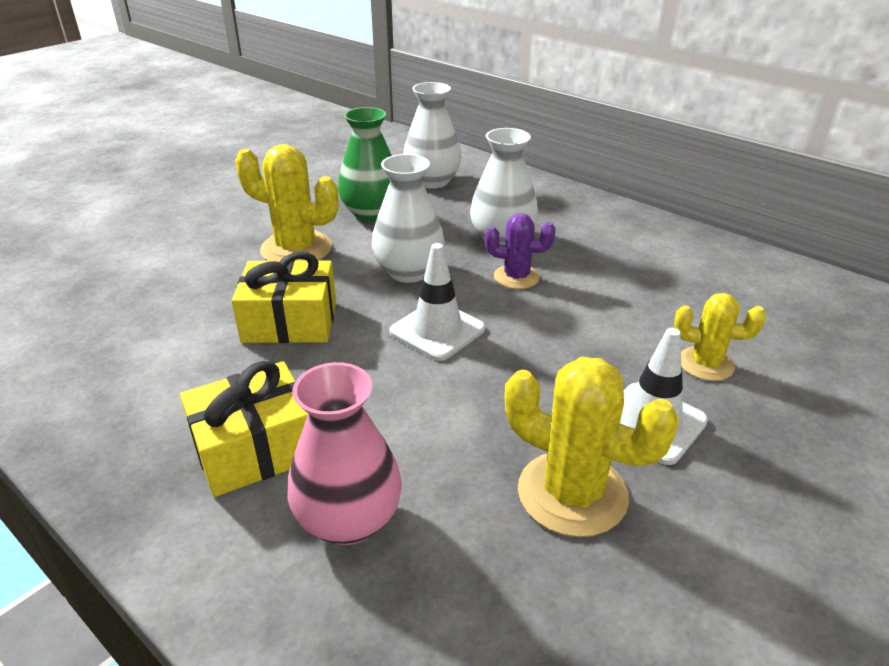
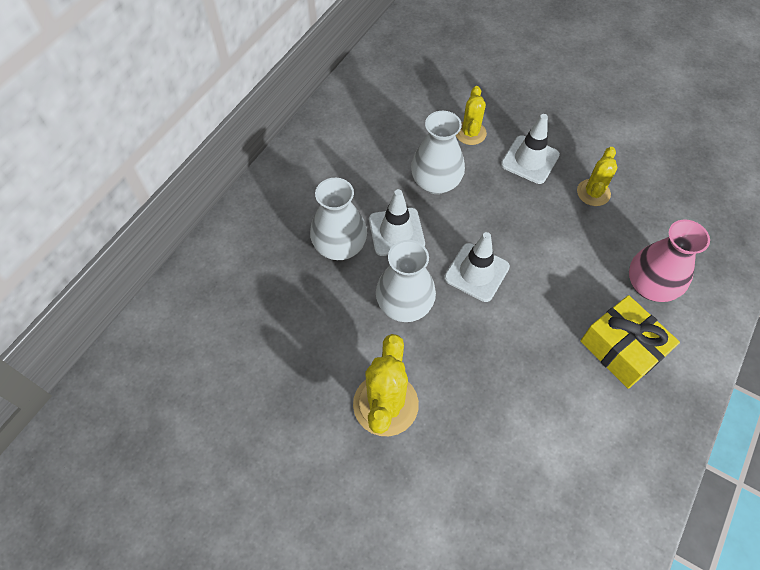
camera: 100 degrees left, 25 degrees up
yellow gift [232,252,336,343] -> none
green vase [338,107,392,222] -> none
white vase [403,82,462,189] -> white vase moved to [411,111,465,194]
purple cactus [485,213,556,289] -> white traffic cone [369,189,425,256]
yellow cactus [504,357,679,537] -> yellow cactus [577,147,617,206], size x0.61

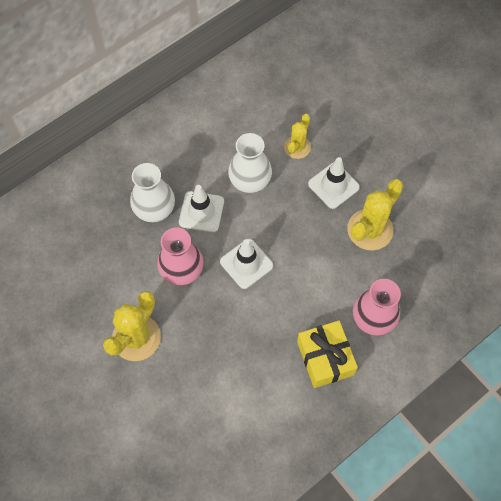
camera: 20 degrees right, 5 degrees up
white vase [376,240,436,322] -> pink vase [157,227,204,286]
yellow cactus [577,147,617,206] -> yellow cactus [347,179,403,250], size x1.64

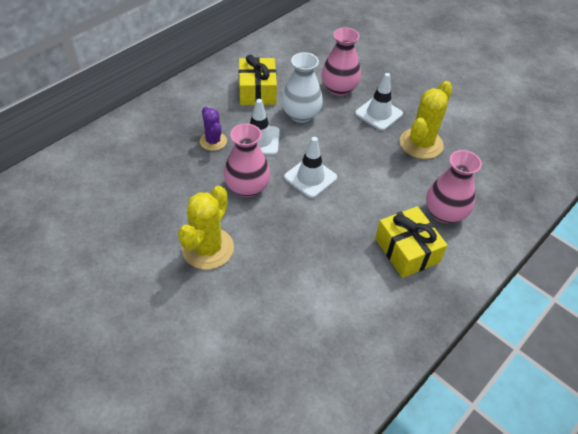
camera: 10 degrees left, 15 degrees down
white vase [130,163,175,222] -> purple cactus [200,106,227,151]
yellow cactus [284,114,311,159] -> pink vase [321,27,361,96]
none -> yellow gift [239,55,277,105]

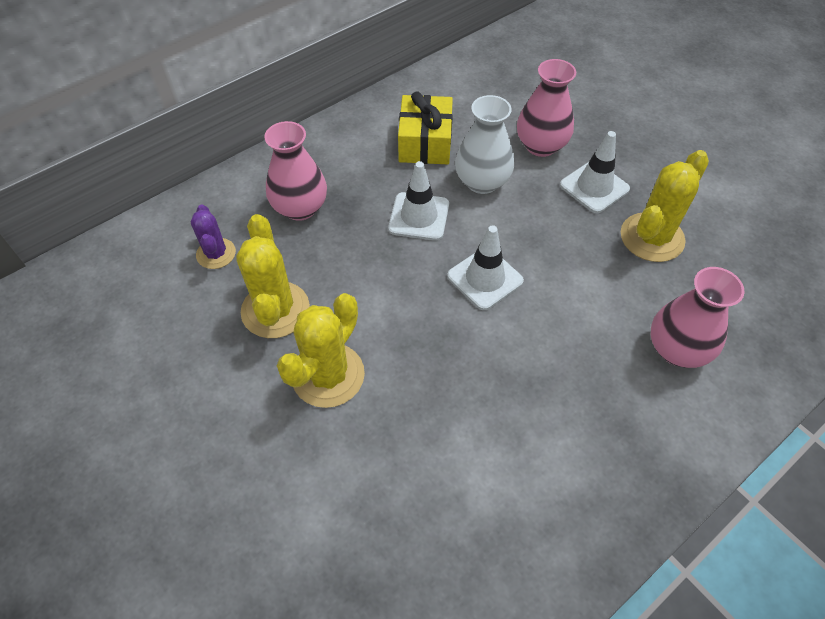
camera: 10 degrees right, 5 degrees up
purple cactus [200,106,227,151] -> purple cactus moved to [191,204,236,269]
pink vase [224,123,271,197] -> pink vase moved to [264,121,327,221]
yellow gift [375,206,447,278] -> none
none -> yellow cactus [236,214,310,338]

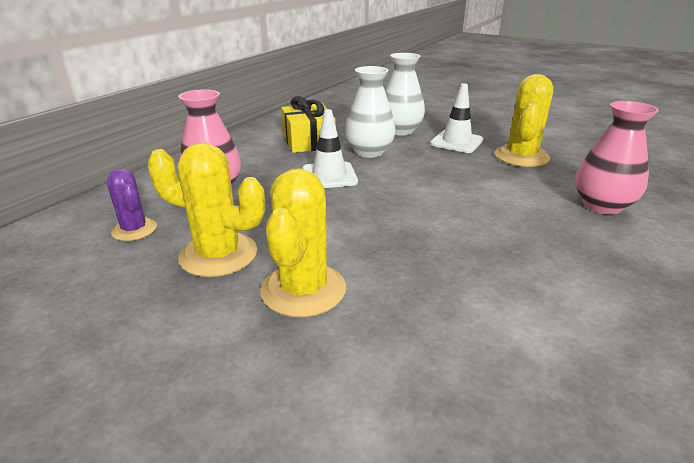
camera: 20 degrees left, 25 degrees down
yellow cactus [236,214,310,338] -> yellow cactus turned 45 degrees counterclockwise [148,143,265,277]
white traffic cone [447,225,524,310] -> none
pink vase [517,59,576,157] -> white vase [385,53,425,136]

